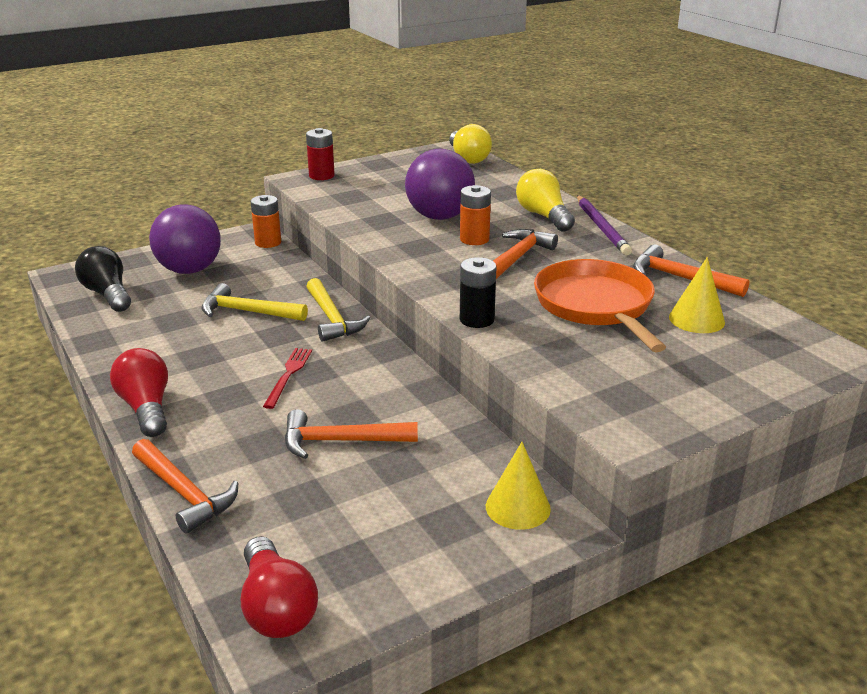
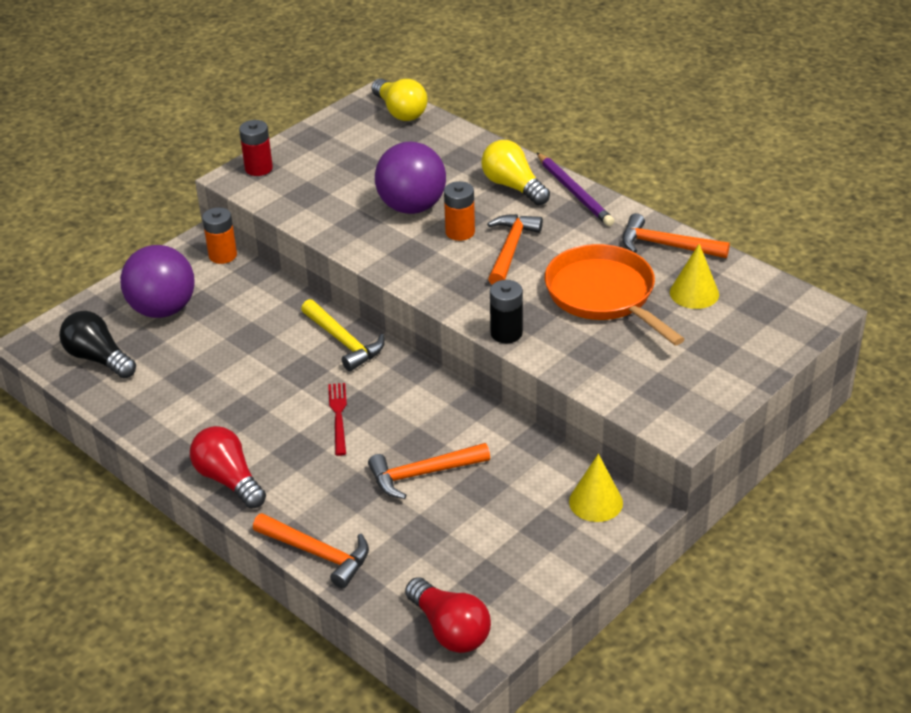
camera: 15 degrees left, 10 degrees up
yellow hammer [201,283,308,321] -> none

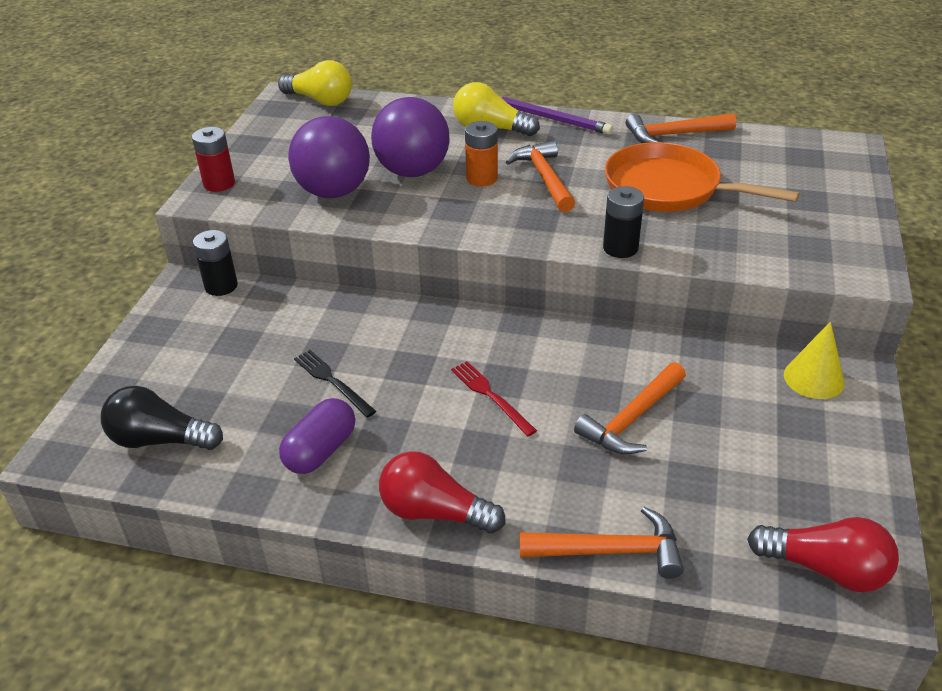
camera: 30 degrees left, 0 degrees up
purple ball [120,245,195,318] -> purple ball moved to [288,116,370,198]
orange battery [202,207,237,264] -> black battery [193,230,238,296]
yellow hammer [301,299,385,371] -> none
yellow cone [670,244,719,309] -> none
none -> purple capsule [279,398,355,474]
none -> black fork [294,350,376,418]

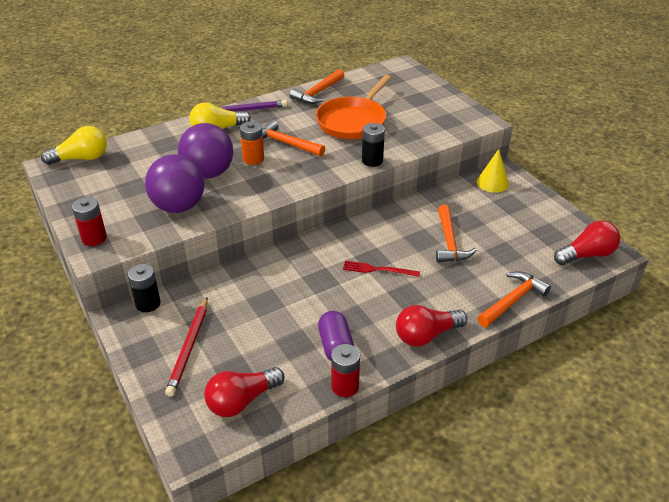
camera: 45 degrees left, 0 degrees up
black light bulb [101,386,223,450] -> red light bulb [204,367,285,417]
black fork [294,350,376,418] -> none
orange pan [605,142,800,212] -> orange pan turned 45 degrees counterclockwise [316,75,392,139]
none -> red pencil [165,297,208,397]
none -> red battery [331,344,360,397]

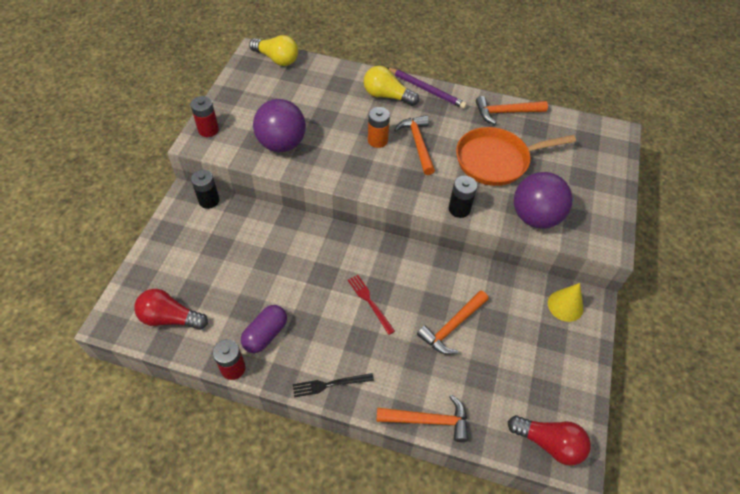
camera: 45 degrees right, 15 degrees up
red pencil [165,297,208,397] -> none
purple ball [178,123,233,179] -> purple ball moved to [514,172,573,229]
red light bulb [396,305,467,347] -> black fork [293,373,374,397]

